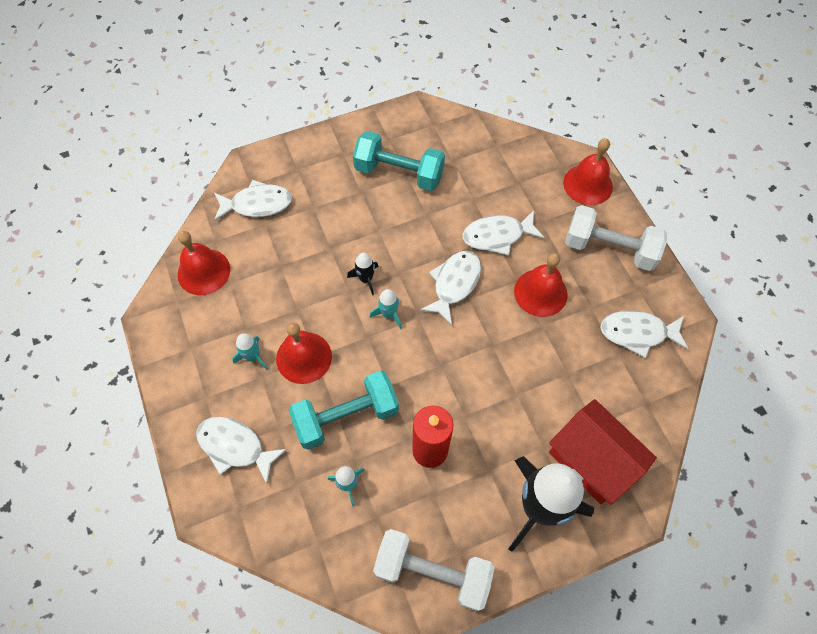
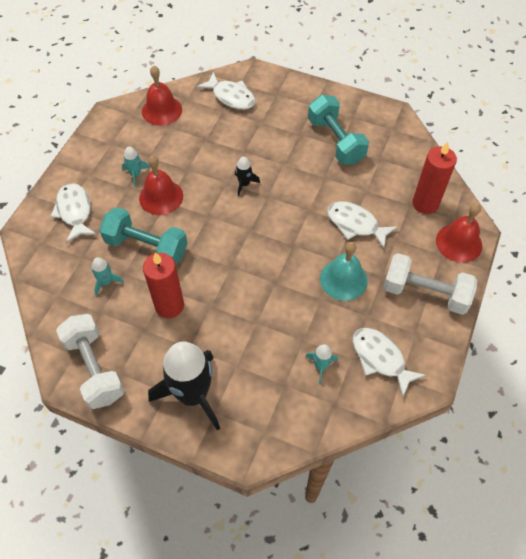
camera: 45 degrees right, 5 degrees down
turquoise rocket [370,289,402,329] -> turquoise rocket moved to [306,344,338,384]
white fish [420,250,481,325] -> none
red bell [514,253,568,317] -> turquoise bell [320,242,368,301]
red house [549,399,657,505] -> none
white dumbbell [565,205,667,271] -> white dumbbell turned 45 degrees counterclockwise [383,253,477,315]
none -> red candle [412,142,457,214]

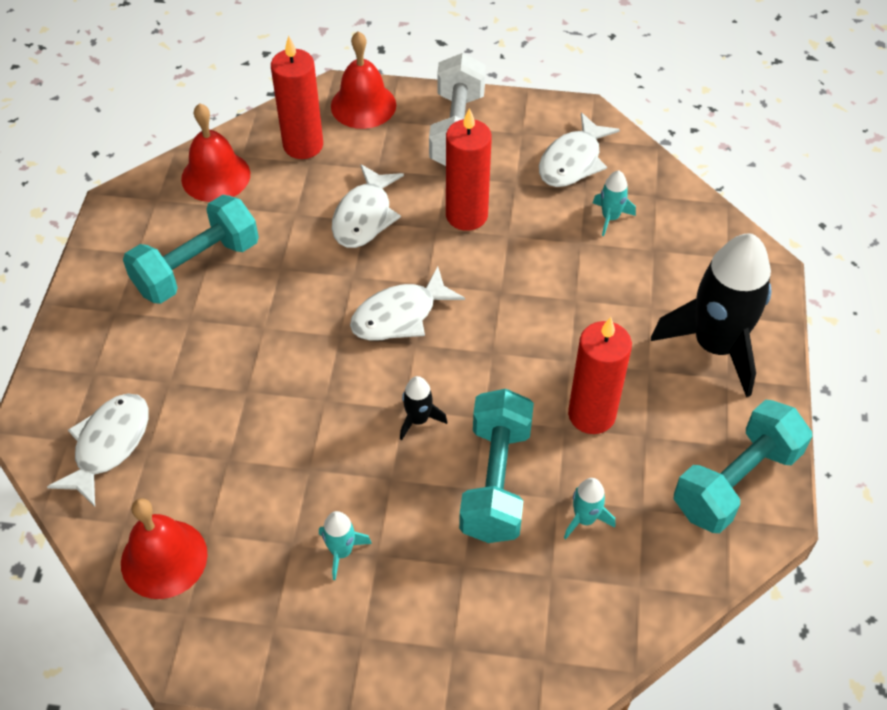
camera: 105 degrees left, 5 degrees down
white fish [50,183,97,243] -> white fish moved to [350,267,465,341]
white dumbbell [56,314,125,409] -> turquoise dumbbell [674,400,812,533]
red bell [139,155,183,215] -> red bell moved to [181,103,250,202]
black rocket [235,157,260,196] -> black rocket moved to [400,376,447,440]
turquoise bell [320,242,368,301] -> red candle [446,108,492,231]

